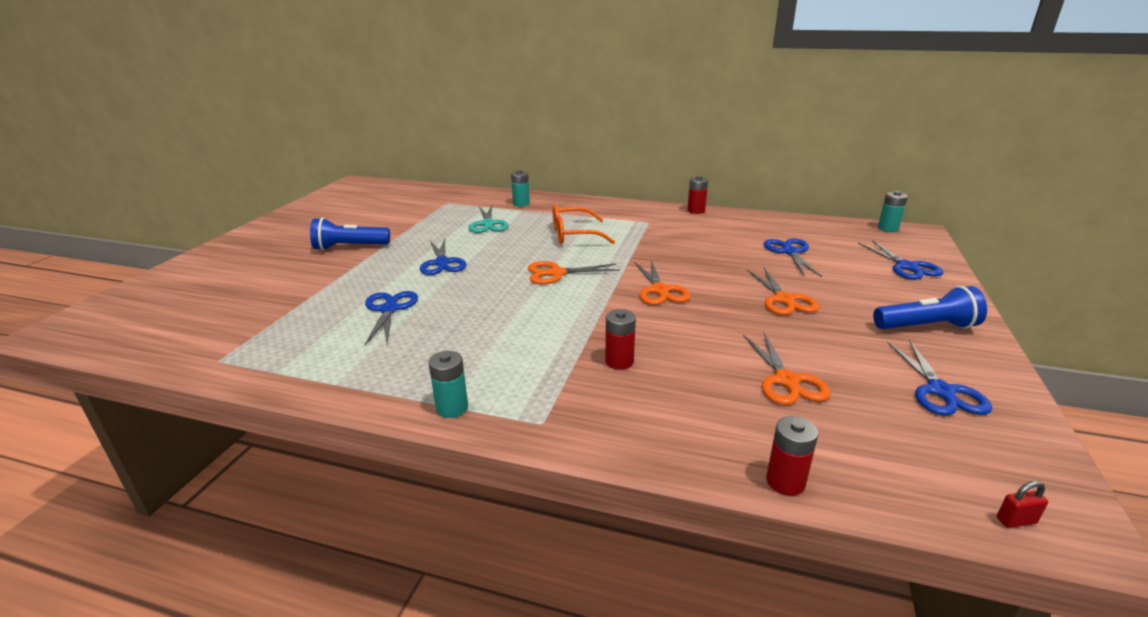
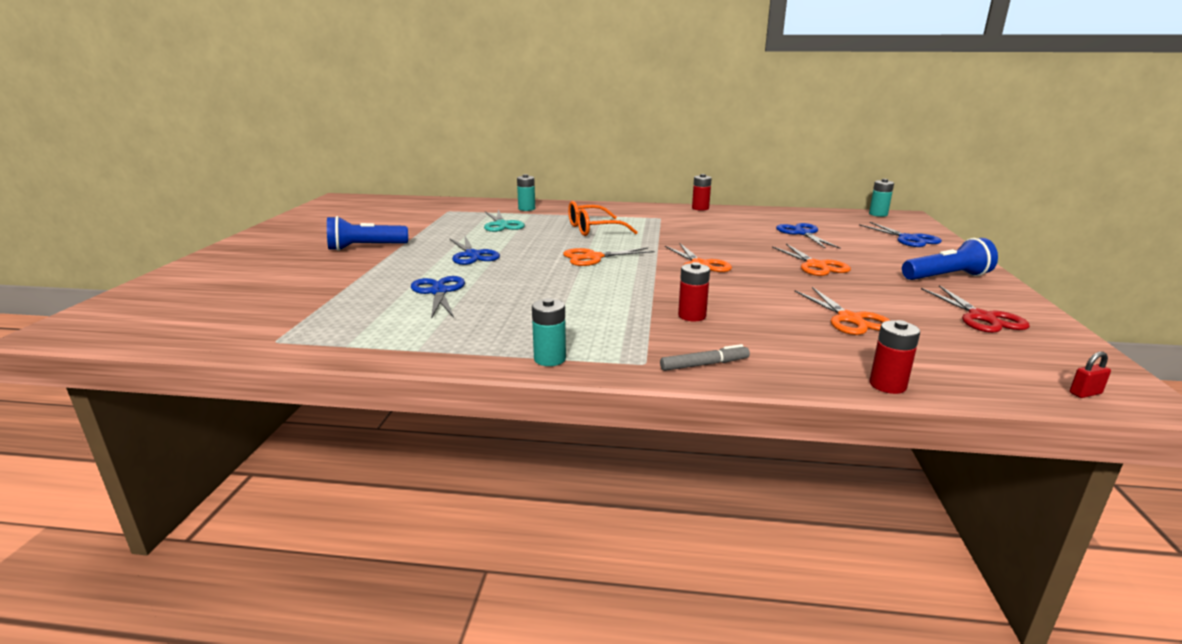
camera: 10 degrees left, 5 degrees down
blue scissors [887,340,992,416] -> red scissors [921,285,1030,333]
none -> grey marker [660,344,750,371]

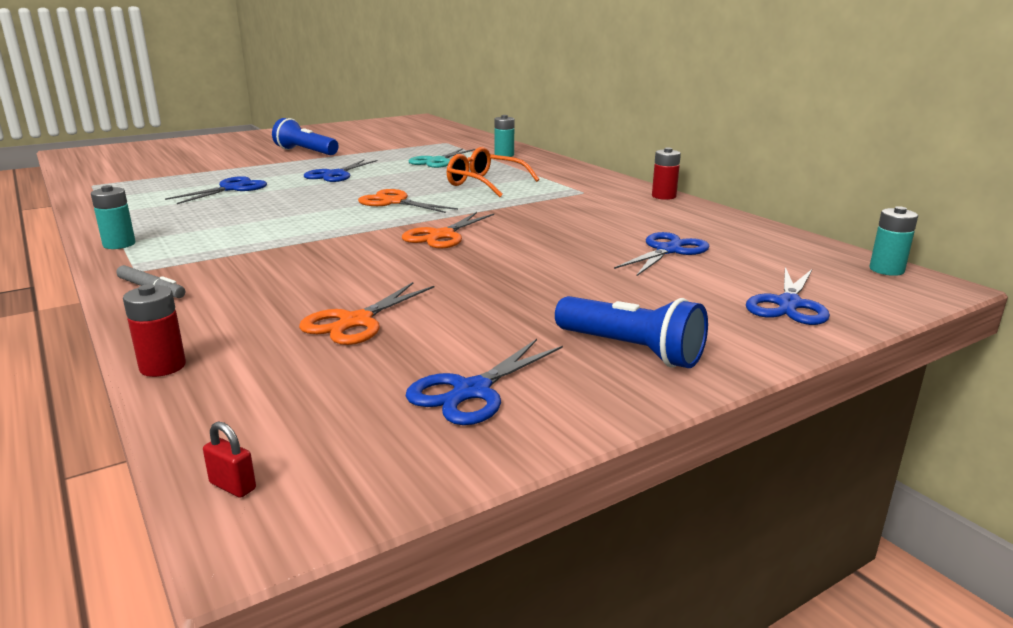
camera: 50 degrees right, 0 degrees up
red battery [678,262,710,321] -> none
orange scissors [772,244,851,276] -> none
red scissors [921,285,1030,333] -> blue scissors [406,339,563,425]

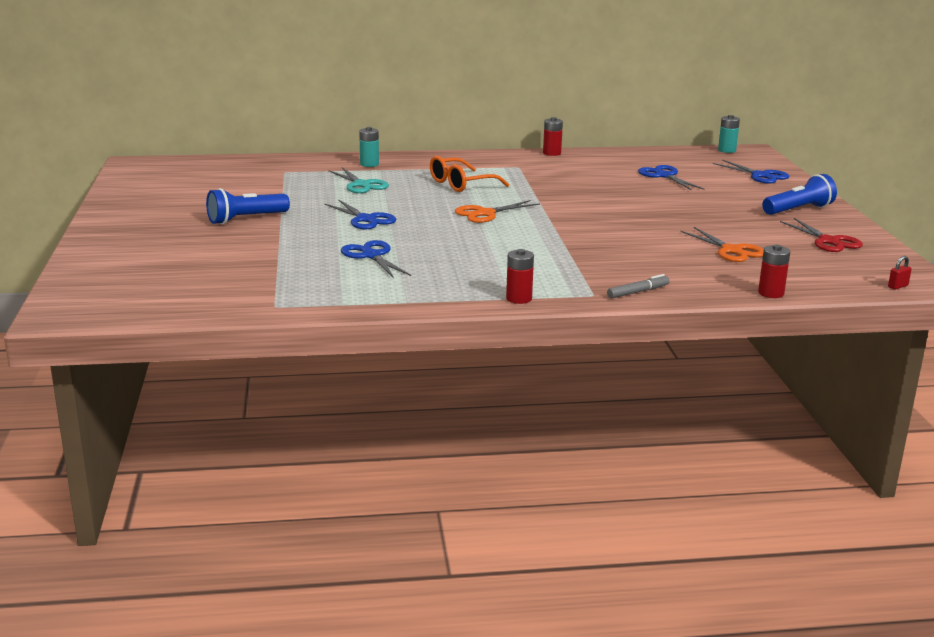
camera: 65 degrees left, 0 degrees up
turquoise battery [91,185,135,249] -> red battery [506,249,534,304]
orange scissors [402,212,494,249] -> none
blue scissors [406,339,563,425] -> red scissors [780,218,863,252]

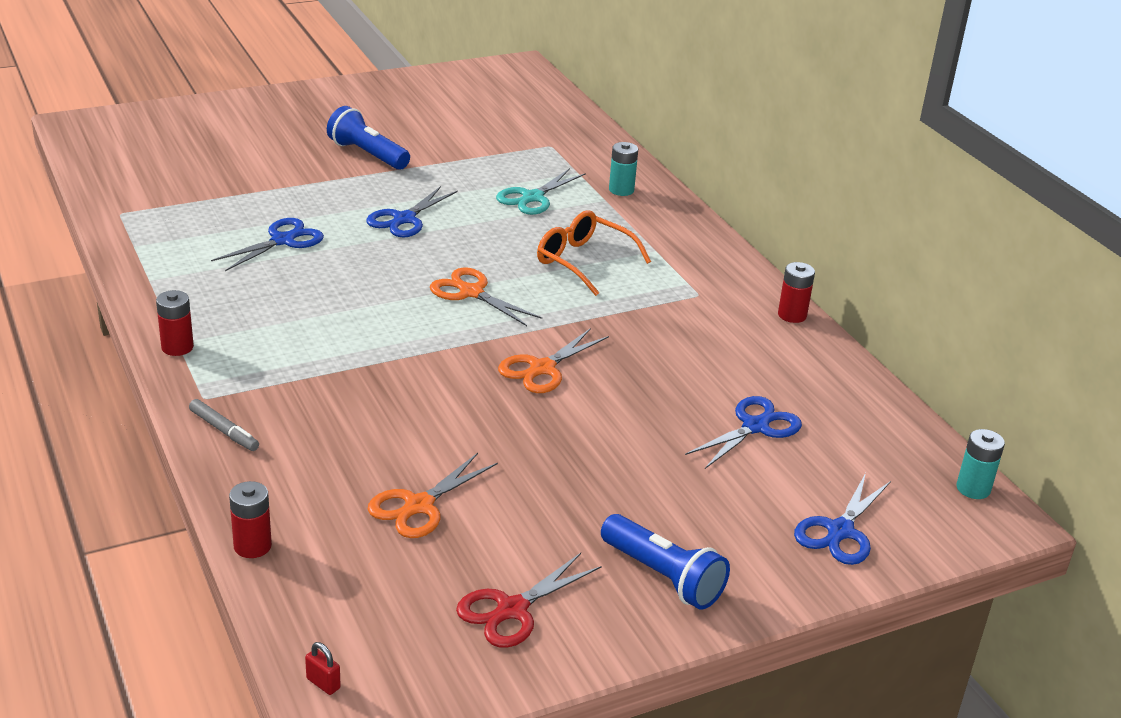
camera: 70 degrees right, 10 degrees up
none -> orange scissors [498,328,609,393]

